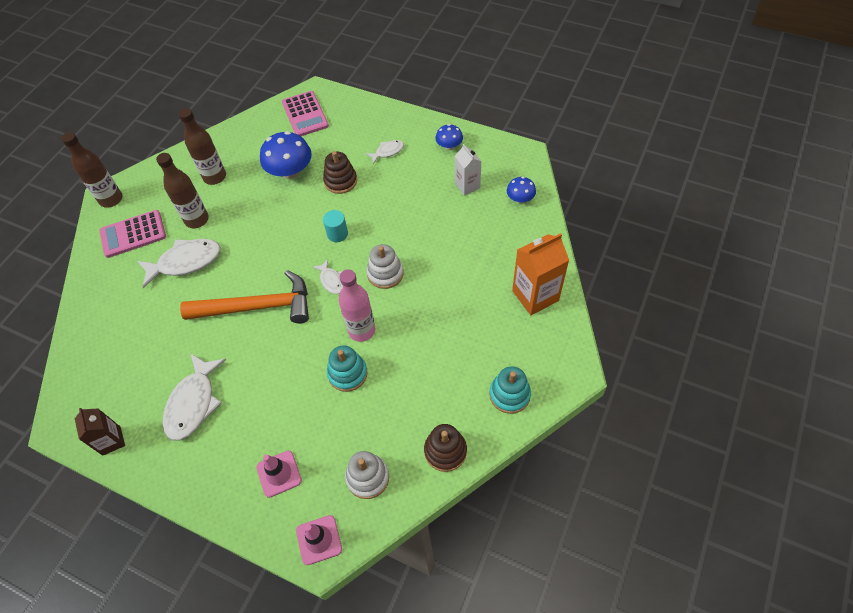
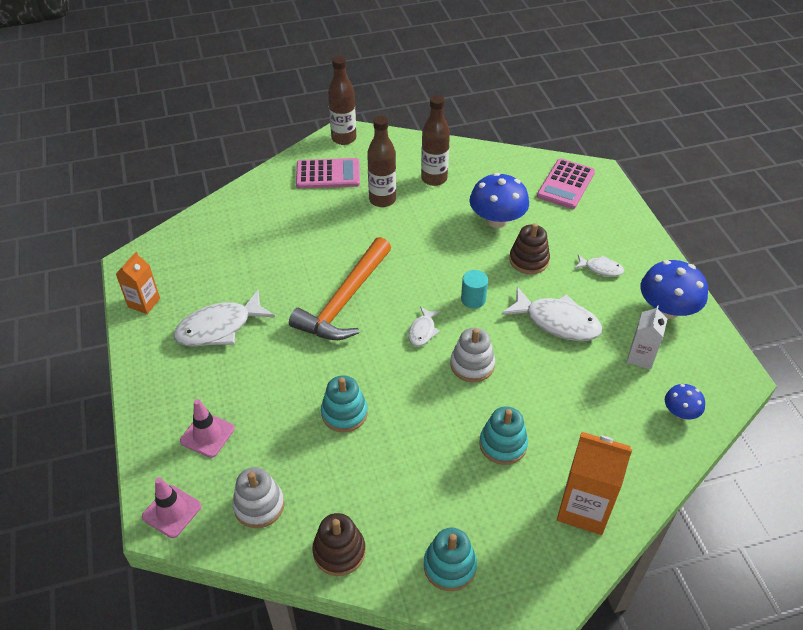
camera: 45 degrees right, 10 degrees down
brown carton [75,408,125,456] -> orange carton [116,252,160,314]
pink calculator [99,210,166,258] -> pink calculator turned 150 degrees clockwise [296,158,360,189]
white fish [137,239,220,289] -> white fish moved to [501,287,602,341]
orange hammer [180,270,309,323] -> orange hammer turned 75 degrees clockwise [289,237,391,340]
pink bottle [339,269,375,342] -> none
blue mushroom [436,124,463,150] -> blue mushroom [640,260,708,319], size x1.83
none -> turquoise stacking toy [479,406,528,465]

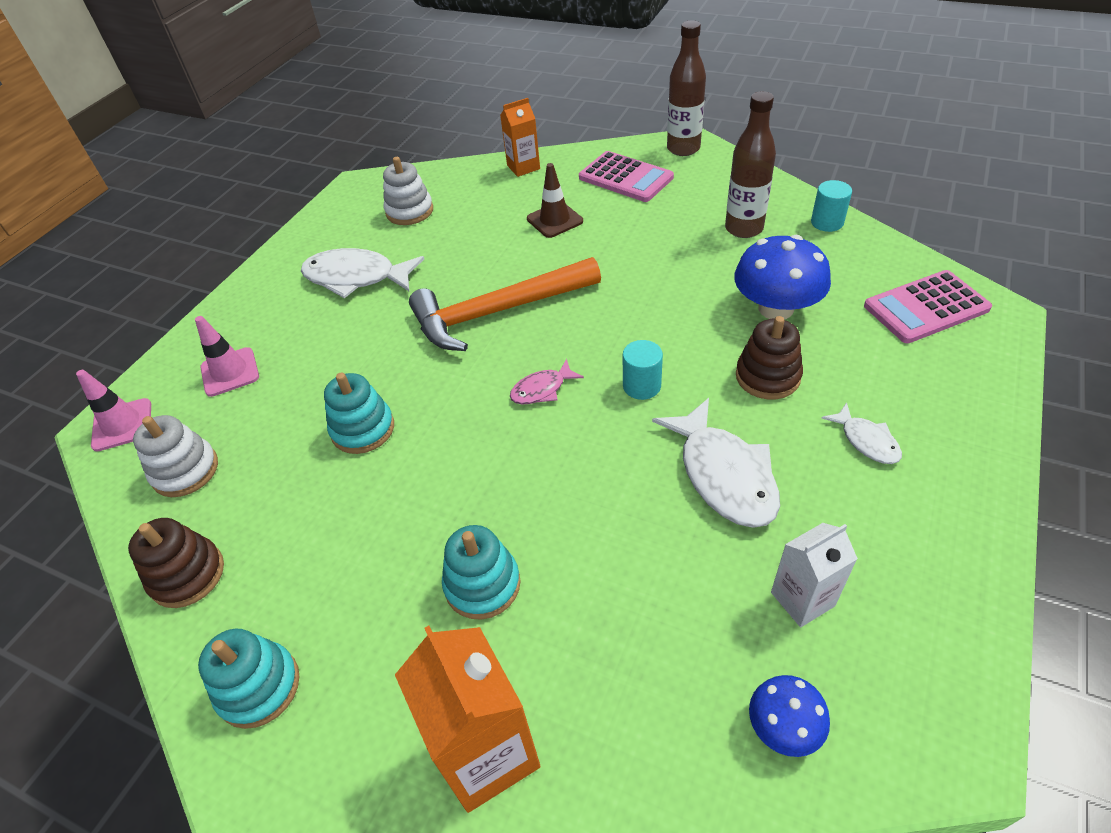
camera: 45 degrees right, 0 degrees up
orange carton [116,252,160,314] -> orange carton moved to [500,98,540,177]
brown bottle [367,116,396,207] -> none
white fish [408,306,440,346] -> pink fish [510,359,584,405]
white stacking toy [450,328,495,382] -> white stacking toy moved to [383,157,433,225]
blue mushroom [640,260,708,319] -> none
none -> brown traffic cone [527,163,583,238]
none -> turquoise cylinder [811,180,852,232]

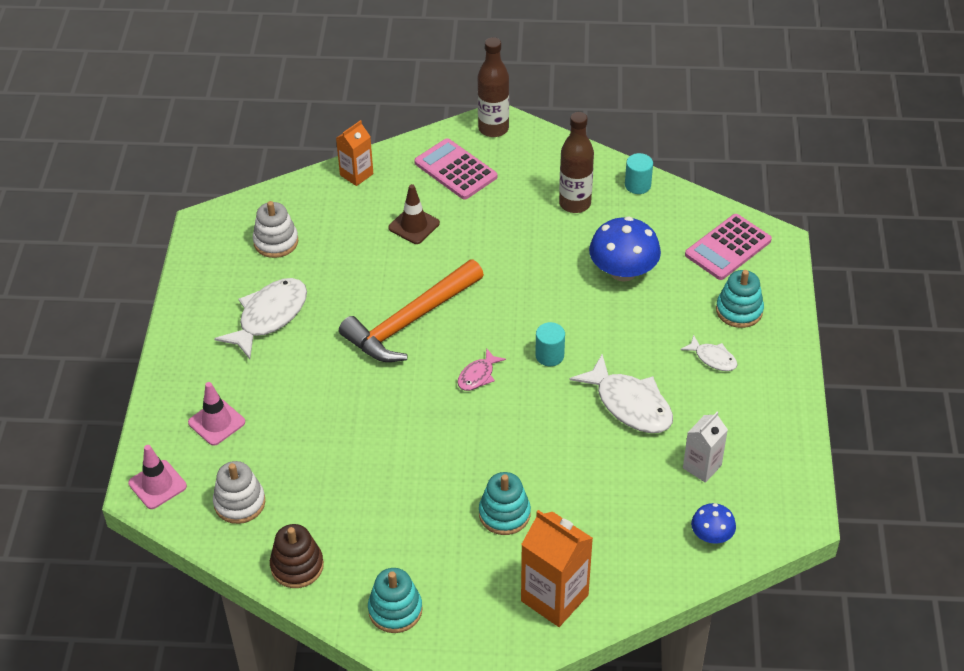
camera: 25 degrees left, 0 degrees up
white fish [301,248,424,298] -> white fish turned 135 degrees clockwise [214,278,307,359]
turquoise stacking toy [324,373,394,454] -> turquoise stacking toy moved to [716,270,764,328]
pink calculator [579,151,674,202] -> pink calculator turned 150 degrees counterclockwise [414,138,497,200]
brown stacking toy [736,316,803,399] -> none

